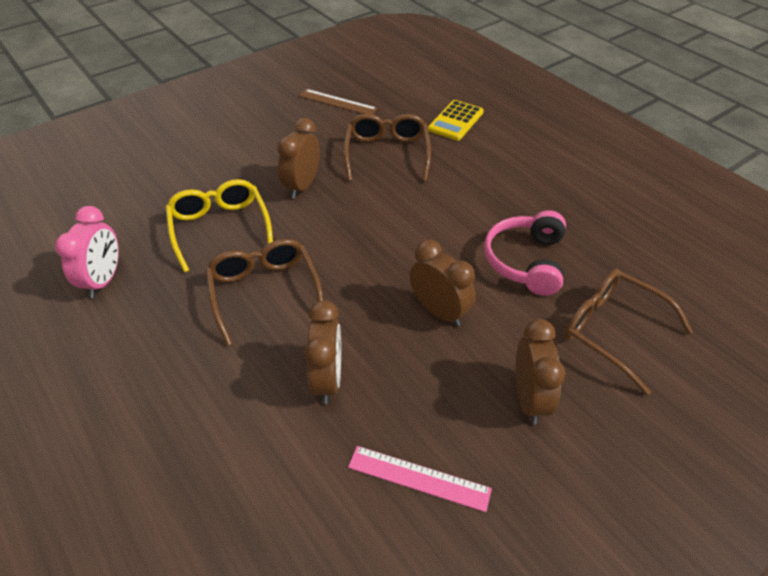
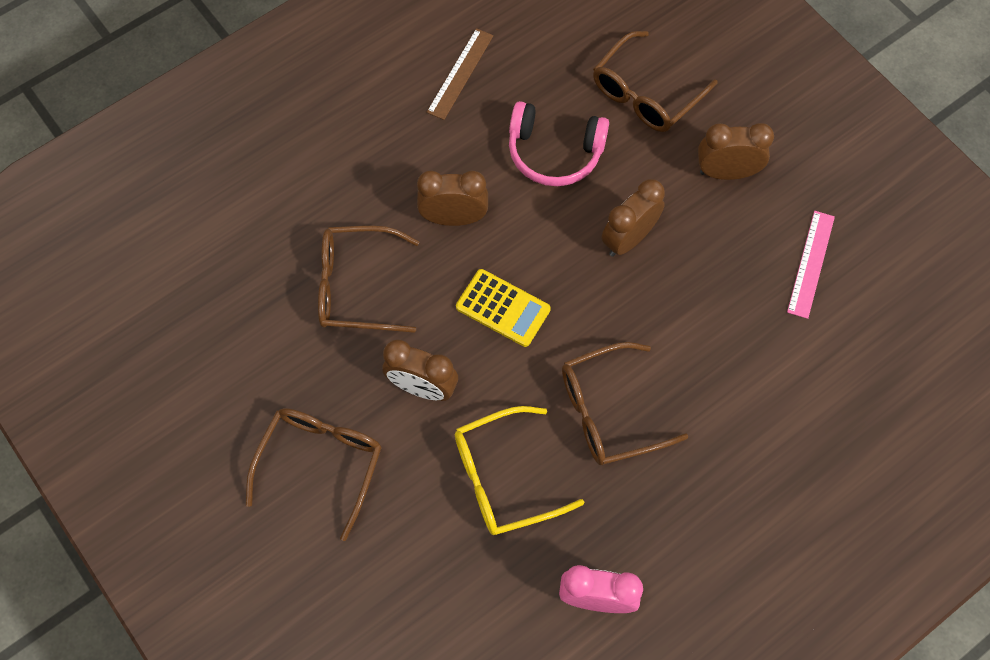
camera: 90 degrees left, 20 degrees up
brown ruler [299,89,378,114] -> brown ruler moved to [427,28,494,120]
brown clock [304,300,341,404] -> brown clock moved to [417,170,488,226]
yellow calculator [428,100,484,141] -> yellow calculator moved to [456,269,551,347]
none -> brown glasses [246,408,382,541]

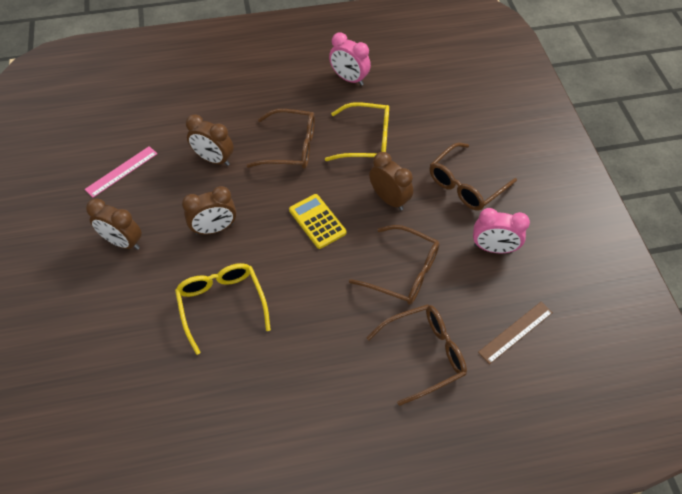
camera: 155 degrees left, 10 degrees down
brown clock [417,170,488,226] -> brown clock moved to [186,114,234,166]
brown ruler [427,28,494,120] -> brown ruler moved to [478,302,553,364]
pink headphones [509,101,609,186] -> yellow glasses [175,263,271,355]
brown glasses [593,31,717,132] -> brown glasses moved to [366,304,467,406]
none -> pink clock [473,208,530,253]

